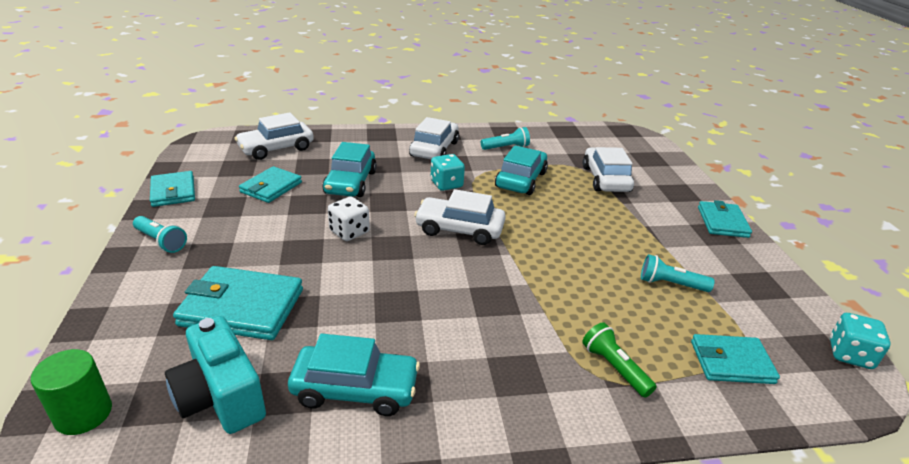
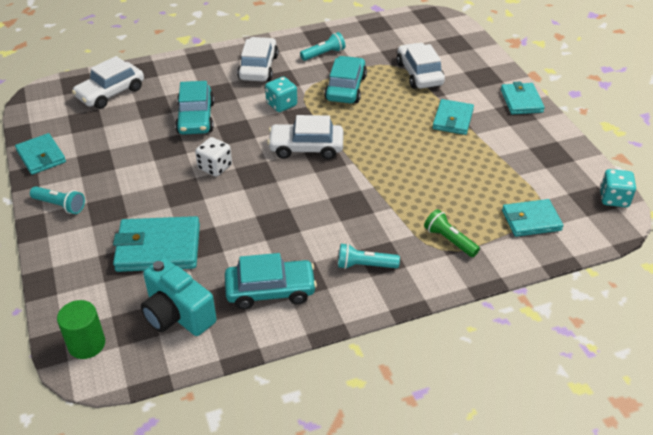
camera: 10 degrees left, 10 degrees up
turquoise wallet [239,166,302,203] -> turquoise wallet moved to [432,99,474,135]
turquoise flashlight [641,254,715,292] -> turquoise flashlight moved to [338,243,400,269]

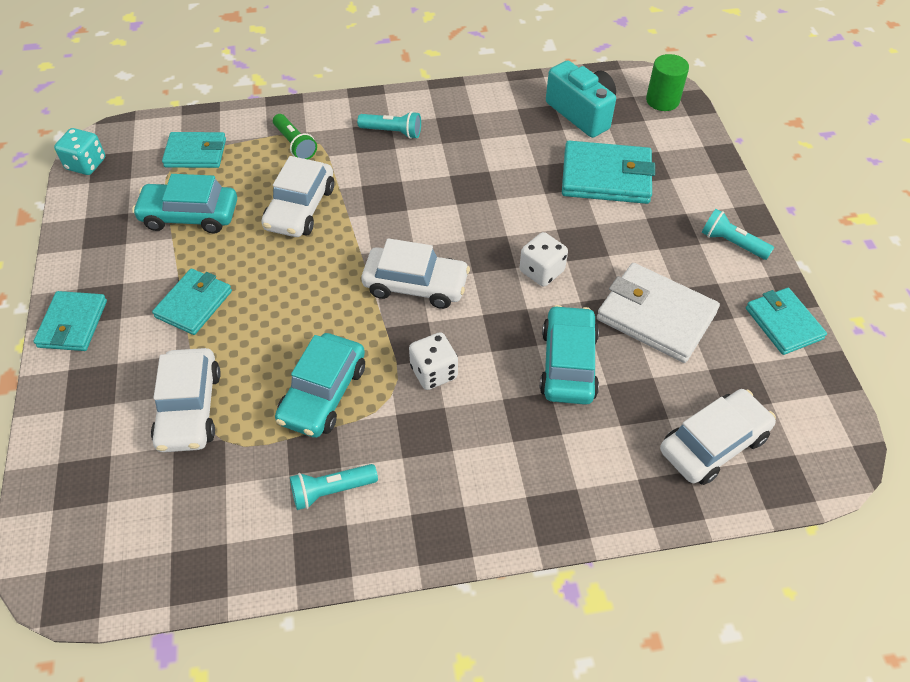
camera: 170 degrees left, 10 degrees up
turquoise car [225,253,317,309] -> turquoise car moved to [132,174,237,234]
white car [237,37,278,81] -> white car moved to [261,156,334,237]
turquoise dice [265,77,297,112] -> white dice [409,332,458,390]
none -> white wallet [597,263,720,363]

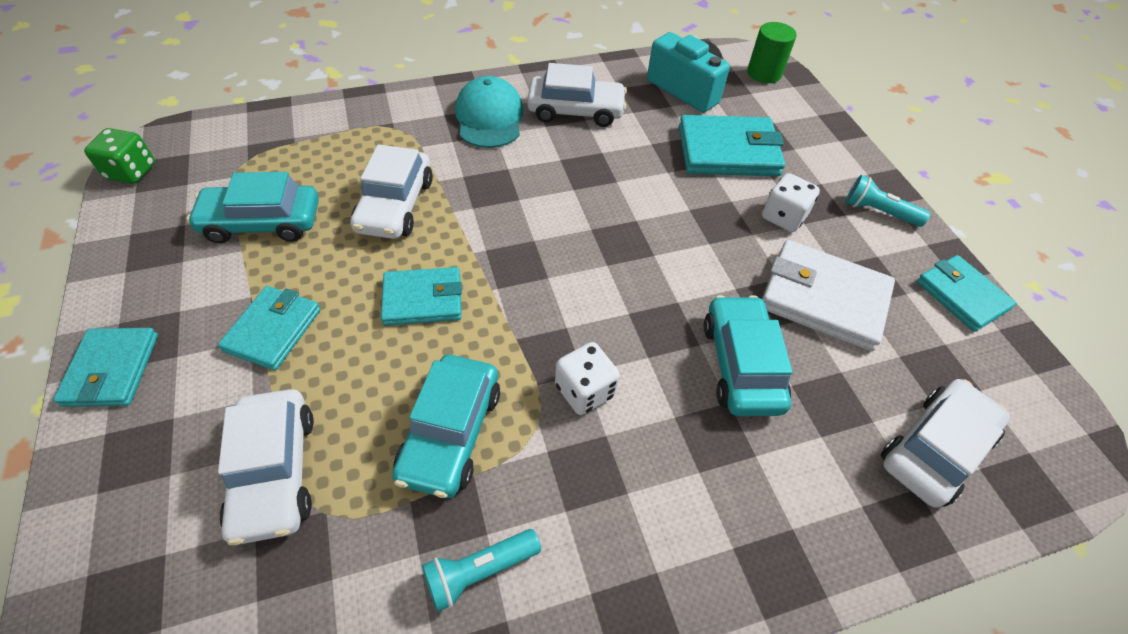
camera: 10 degrees left, 0 degrees up
turquoise dice [54,128,105,175] -> green dice [84,128,155,184]
turquoise wallet [162,132,226,168] -> turquoise wallet moved to [381,267,462,326]
green flashlight [273,114,317,159] -> none
turquoise flashlight [357,111,421,139] -> turquoise cap [455,76,524,148]
white car [361,238,470,309] -> white car moved to [527,63,627,127]
white dice [520,232,568,286] -> white dice moved to [762,173,820,232]

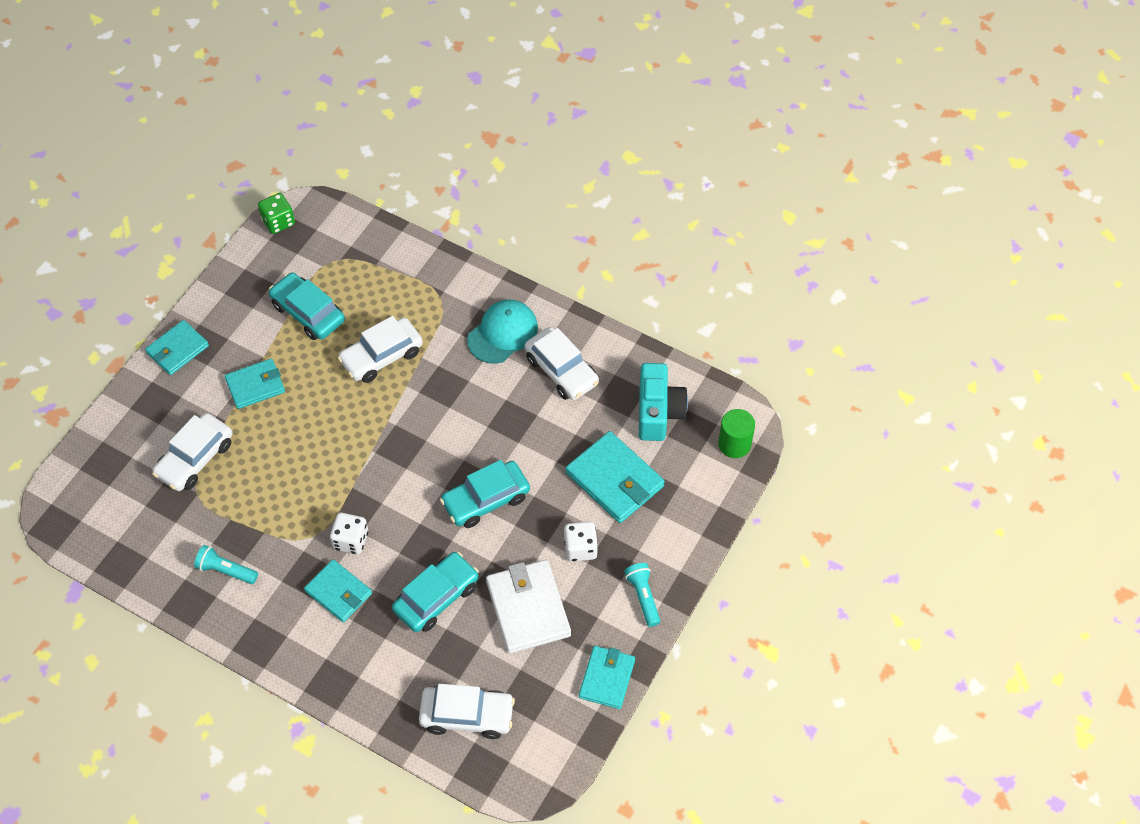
camera: 50 degrees right, 5 degrees up
turquoise wallet [381,267,462,326] -> turquoise wallet moved to [304,559,372,622]
turquoise car [392,355,500,498] -> turquoise car moved to [440,460,530,528]

